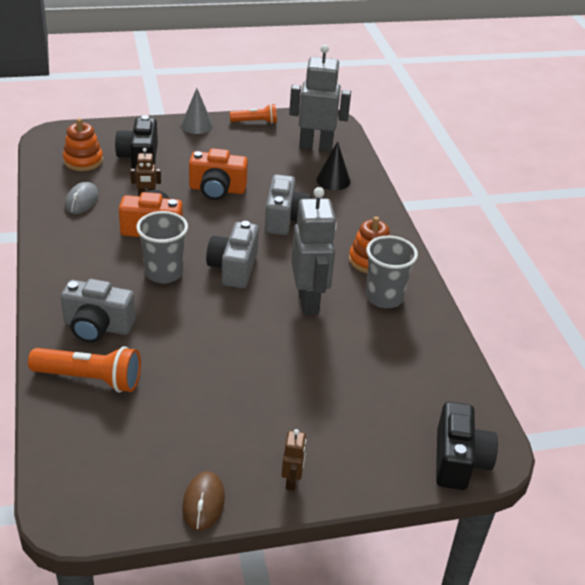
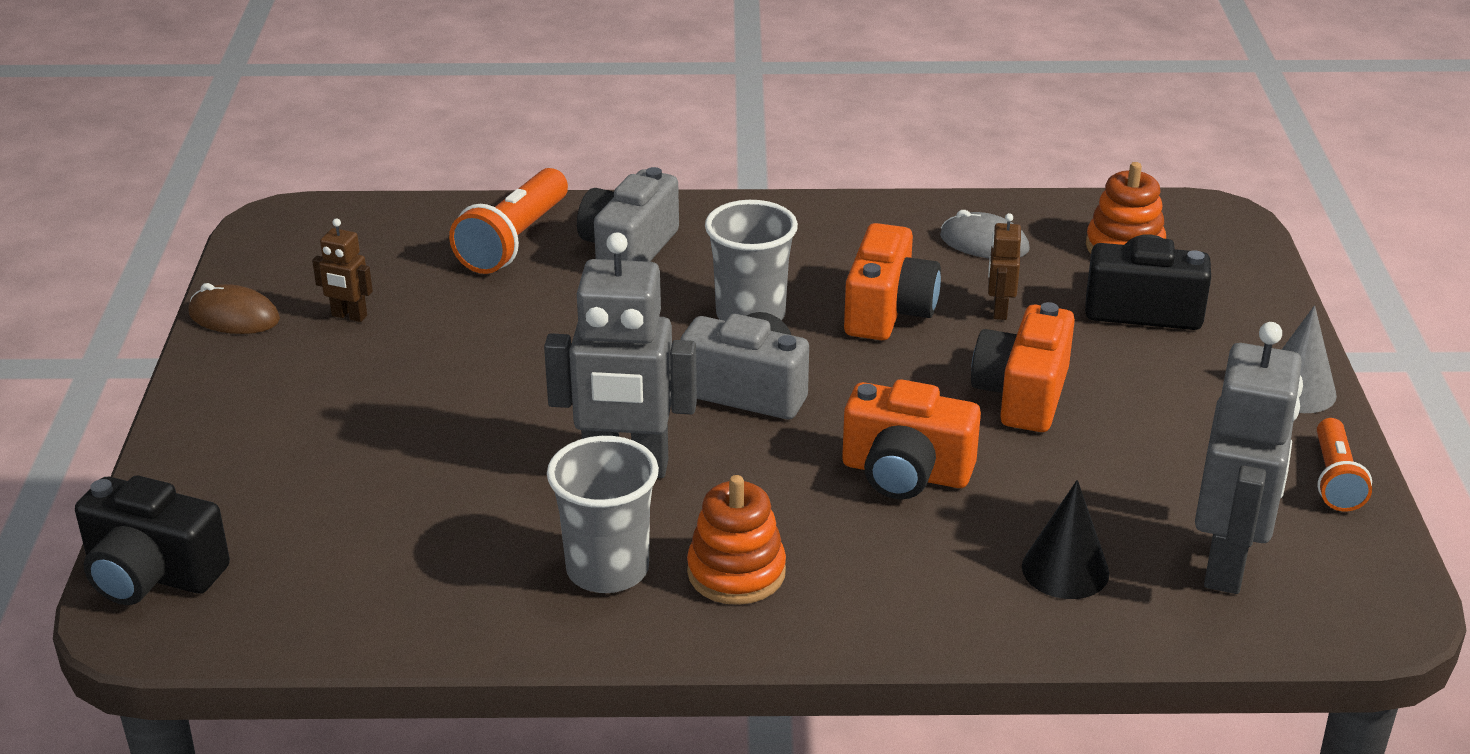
camera: 105 degrees right, 5 degrees down
grey camera [265,175,311,235] -> orange camera [842,379,981,500]
brown robot [282,429,306,491] -> brown robot moved to [312,218,373,322]

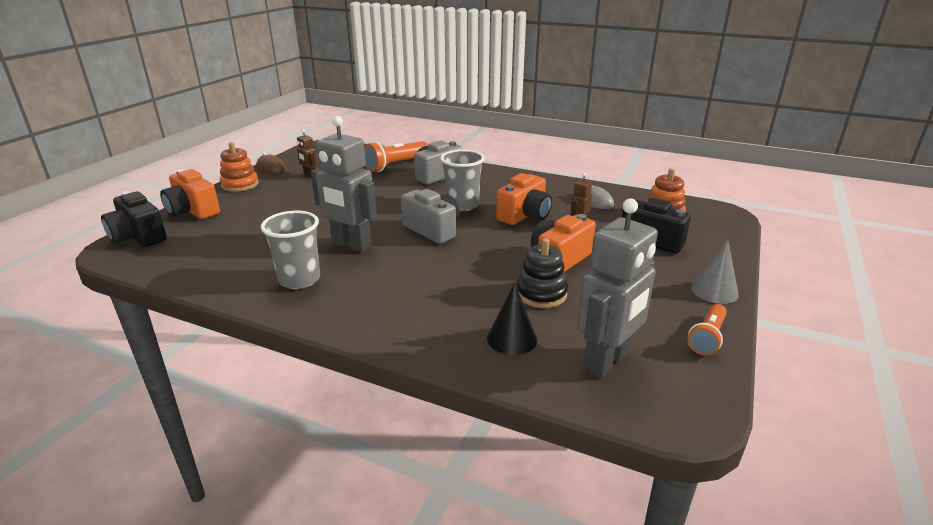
camera: 25 degrees right, 5 degrees down
orange stacking toy [687,475,786,605] -> orange stacking toy moved to [220,142,259,192]
orange camera [842,379,981,500] -> orange camera moved to [160,169,220,219]
none -> black stacking toy [517,238,568,308]

